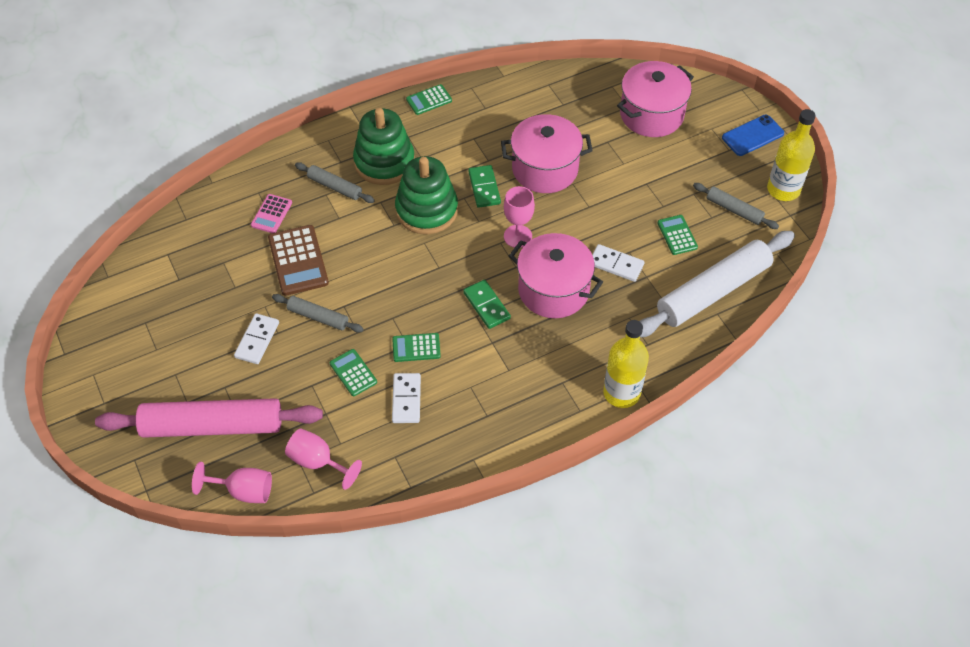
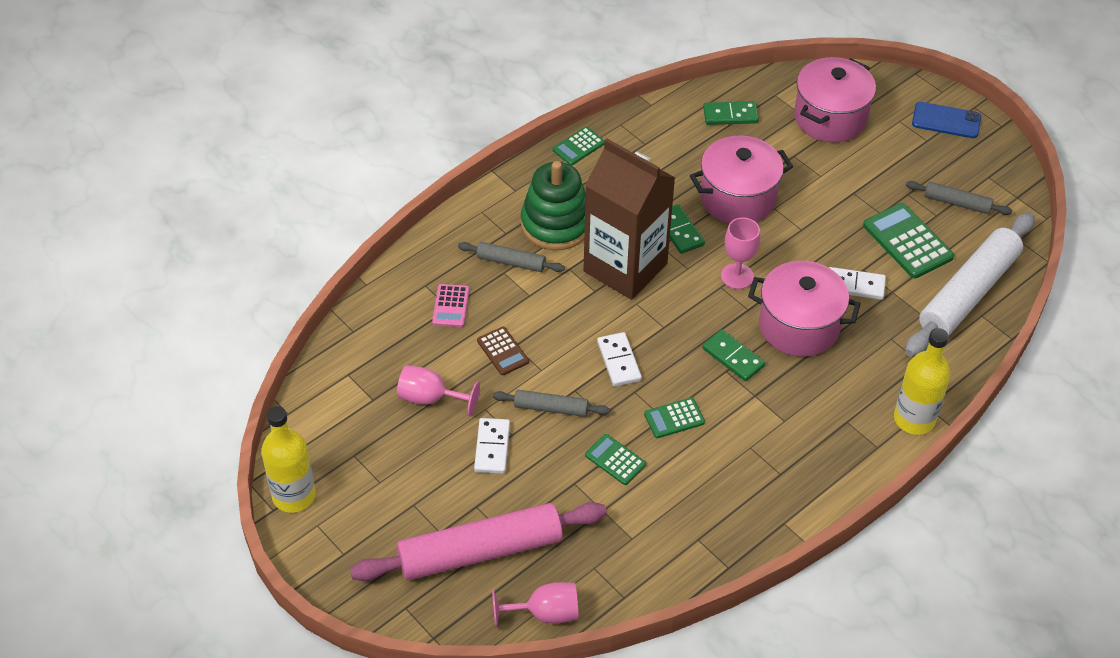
camera: 15 degrees left, 5 degrees down
brown calculator [268,225,329,296] -> brown calculator [477,327,529,375], size x0.59
pink goblet [285,429,362,490] -> pink goblet moved to [397,365,480,416]
white domino [392,373,421,423] -> white domino moved to [597,332,642,386]
green stacking toy [395,156,458,234] -> brown carton [583,138,675,300]
green calculator [658,215,698,255] -> green calculator [863,203,954,278], size x1.71
blue phone [722,115,784,156] -> blue phone turned 60 degrees clockwise [912,102,981,138]
yellow bottle [767,109,816,201] -> yellow bottle moved to [261,406,316,513]
none -> green domino [703,101,759,125]

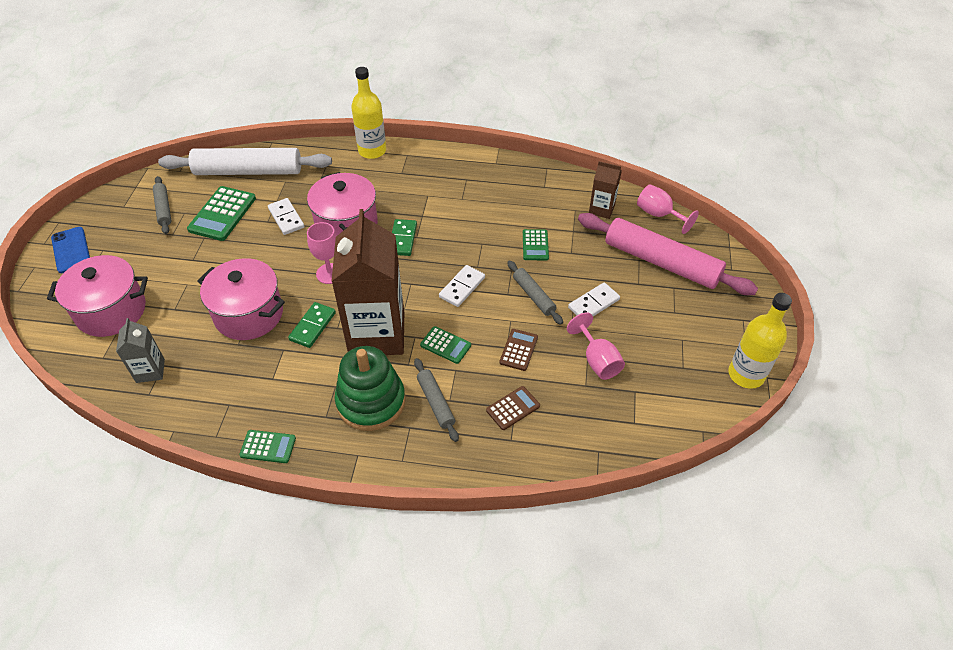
camera: 130 degrees left, 0 degrees up
pink calculator [432,284,469,327] -> brown calculator [486,386,540,430]
green calculator [644,397,705,438] -> green calculator moved to [420,326,471,364]
green domino [703,101,759,125] -> grey carton [116,318,165,383]
none -> brown carton [589,161,622,219]

